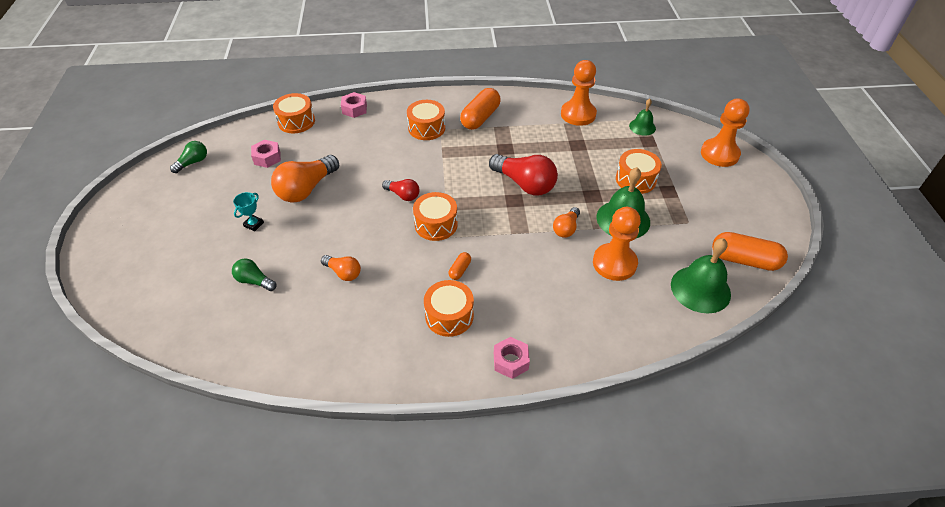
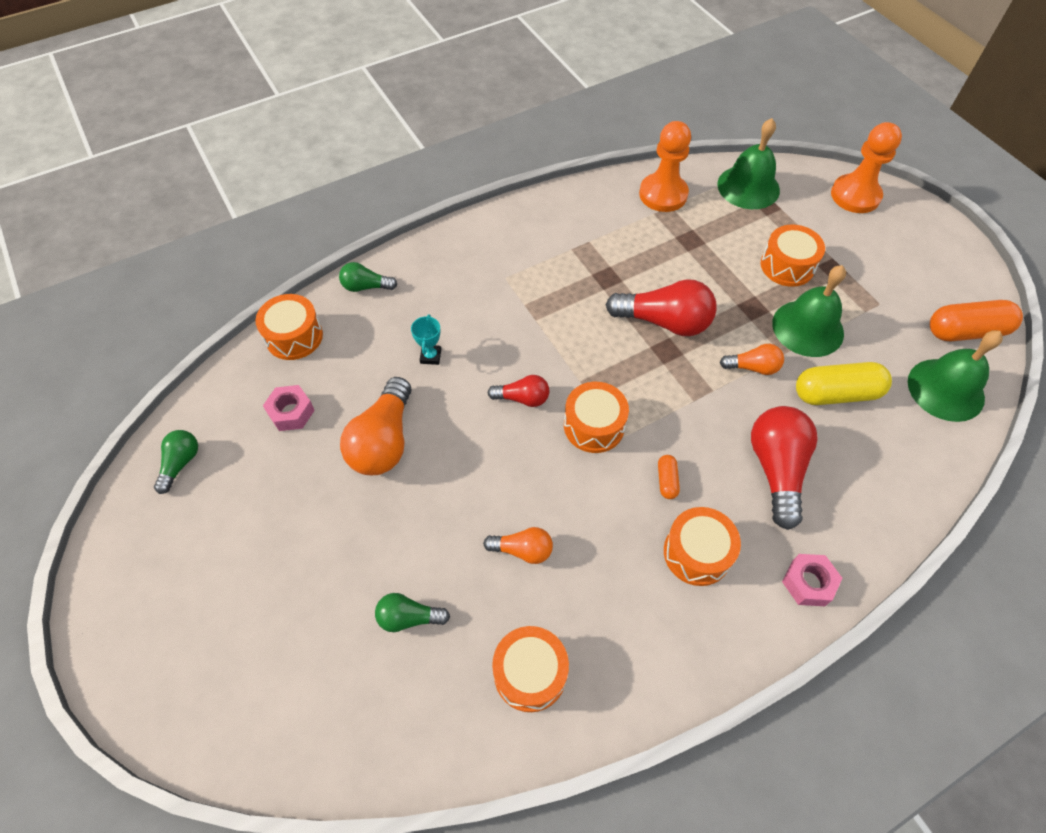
camera: 25 degrees left, 10 degrees up
turquoise trophy [233,192,264,231] -> turquoise trophy moved to [411,314,441,365]
pink nut [341,92,367,118] -> green light bulb [339,262,397,292]
orange drum [407,100,445,140] -> orange drum moved to [492,626,569,712]
orange capsule [460,88,501,130] -> none
orange light bulb [553,207,580,238] -> orange light bulb turned 90 degrees counterclockwise [720,344,784,375]
orange pawn [593,207,641,281] -> yellow capsule [796,362,892,405]
green bell [629,99,656,136] -> green bell [717,118,780,209], size x1.76
none -> red light bulb [751,406,818,530]

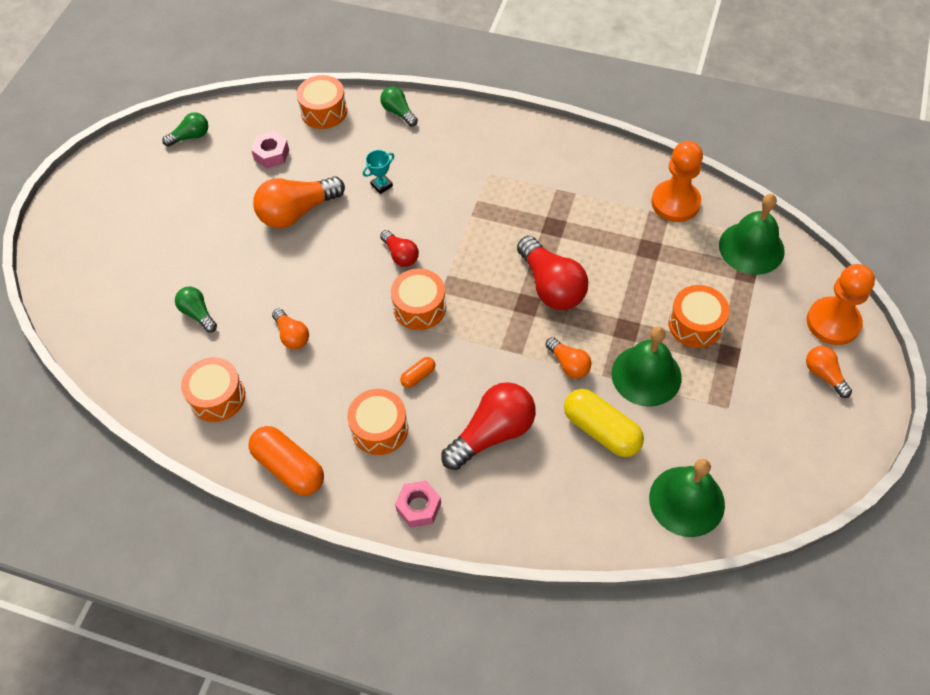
camera: 50 degrees right, 0 degrees up
orange capsule [930,300,1023,341] -> orange capsule moved to [249,426,324,495]
none -> orange light bulb [806,346,852,398]

